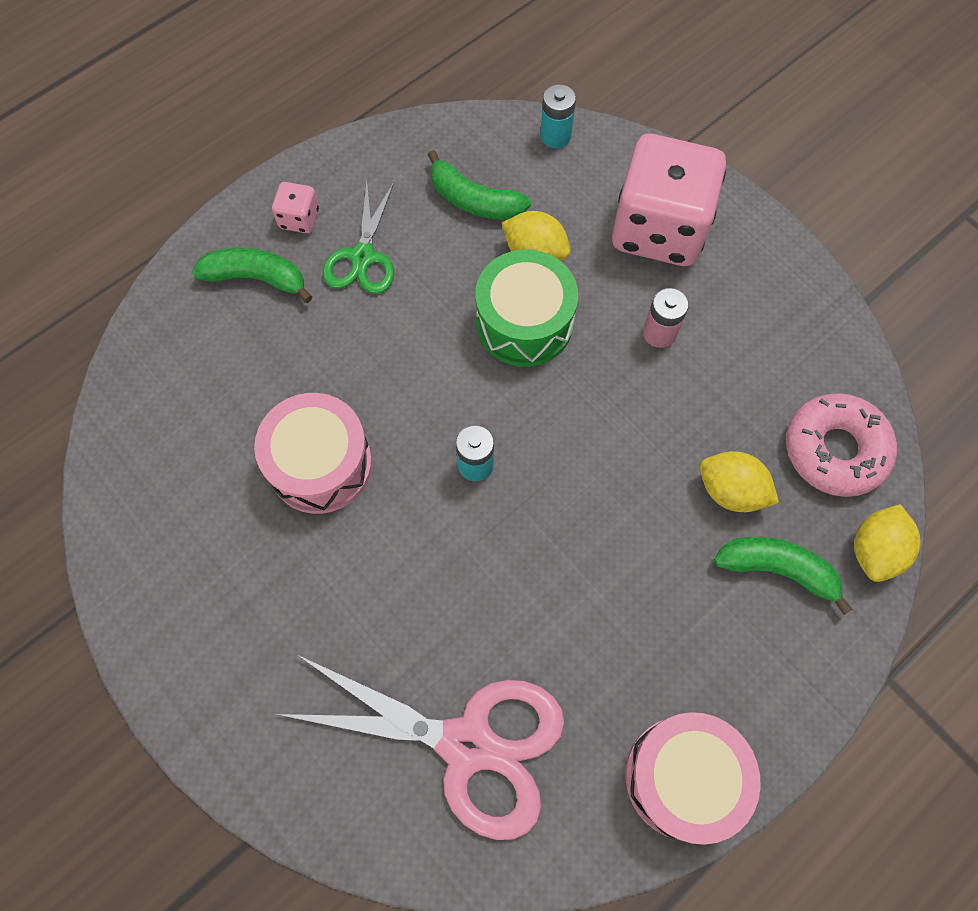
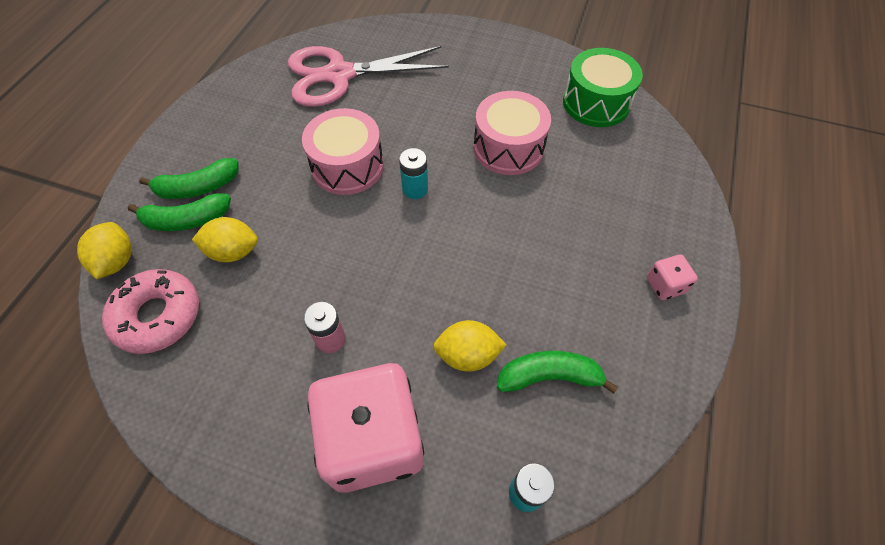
camera: 150 degrees right, 10 degrees down
green banana [192,248,312,303] -> green banana moved to [139,158,239,199]
green scissors [323,182,394,294] -> none
green drum [475,250,578,367] -> green drum moved to [563,48,643,127]
pink drum [625,712,761,845] -> pink drum moved to [302,108,384,195]

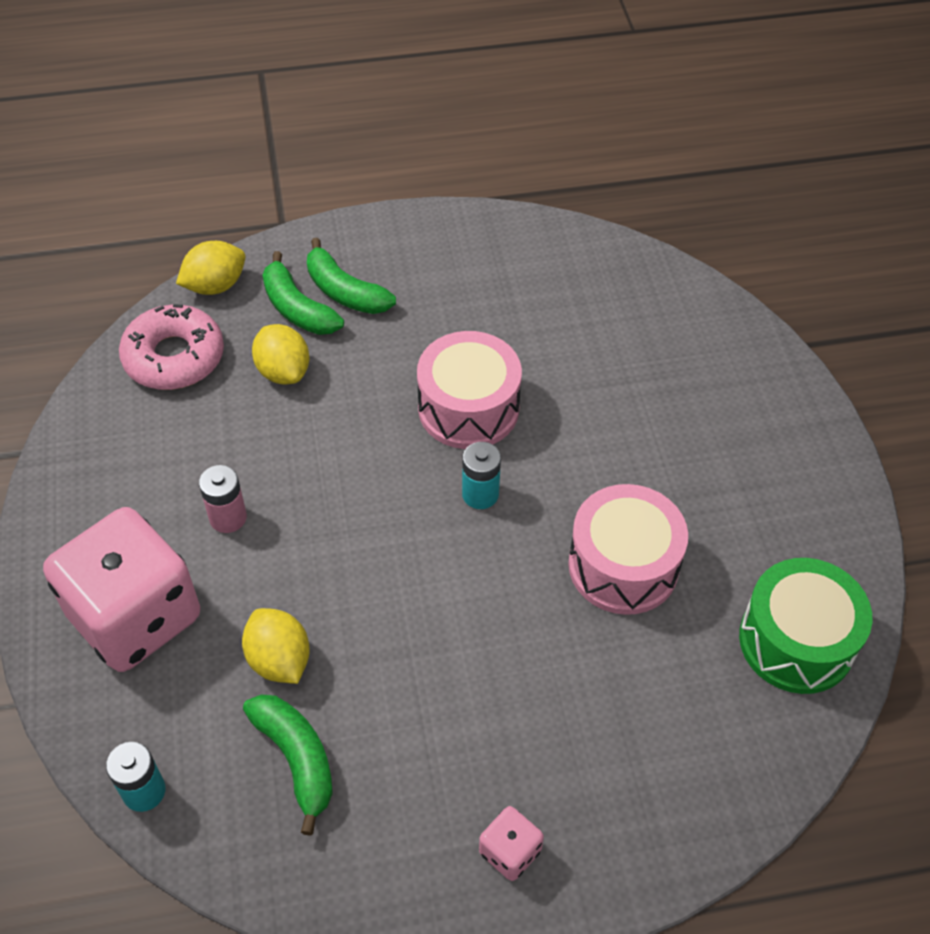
camera: 60 degrees right, 5 degrees down
pink scissors [288,46,449,107] -> none

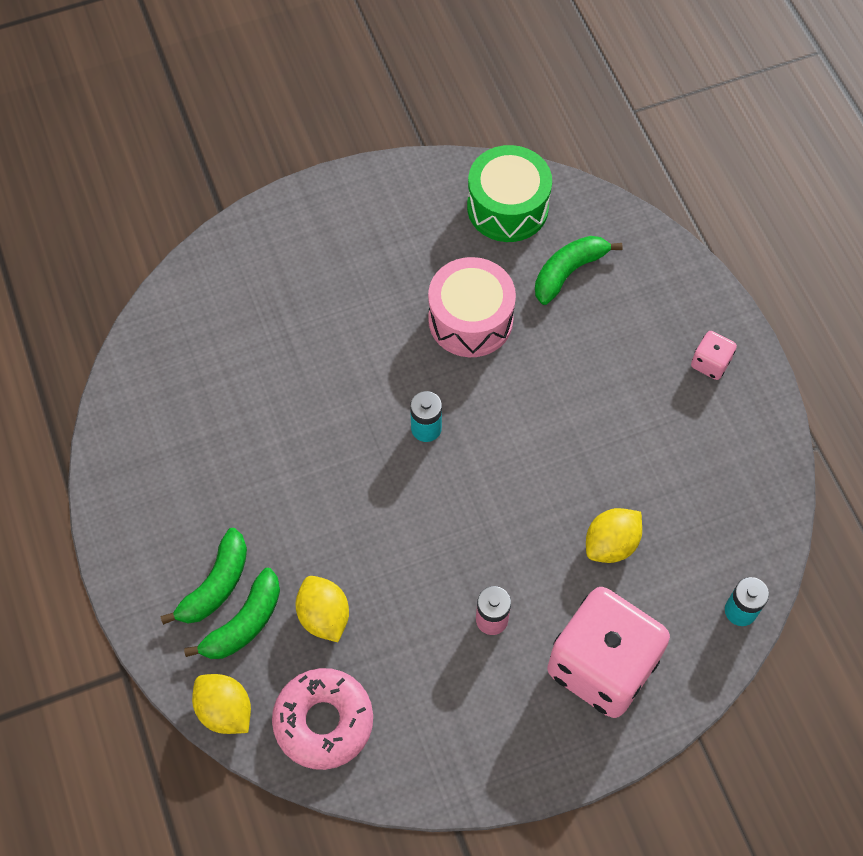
camera: 100 degrees left, 10 degrees up
green banana [243,694,333,836] -> green banana moved to [535,236,623,305]
yellow lemon [252,324,309,384] -> yellow lemon turned 75 degrees counterclockwise [296,576,349,642]
pink drum [417,331,522,449] -> none

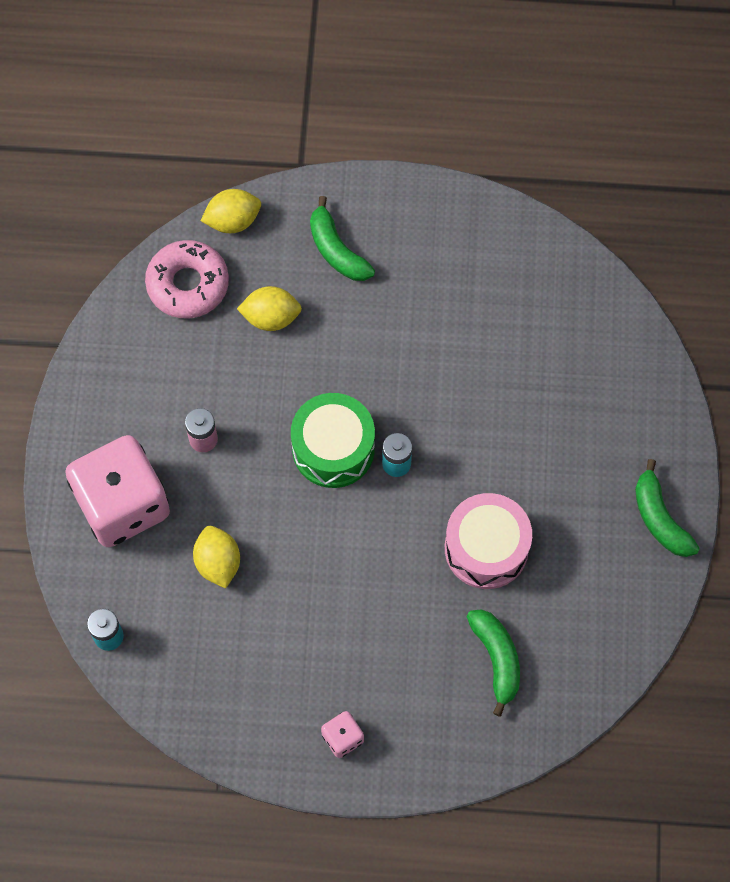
camera: 115 degrees right, 5 degrees up
green banana [184,568,280,659] -> green banana moved to [635,459,700,557]
green drum [467,145,552,242] -> green drum moved to [291,393,375,488]

